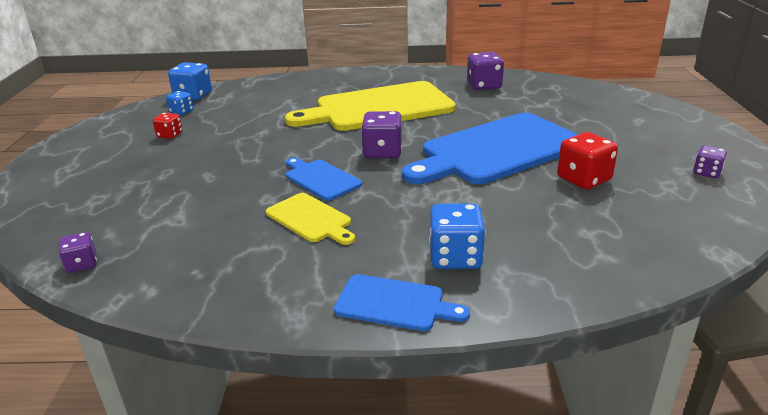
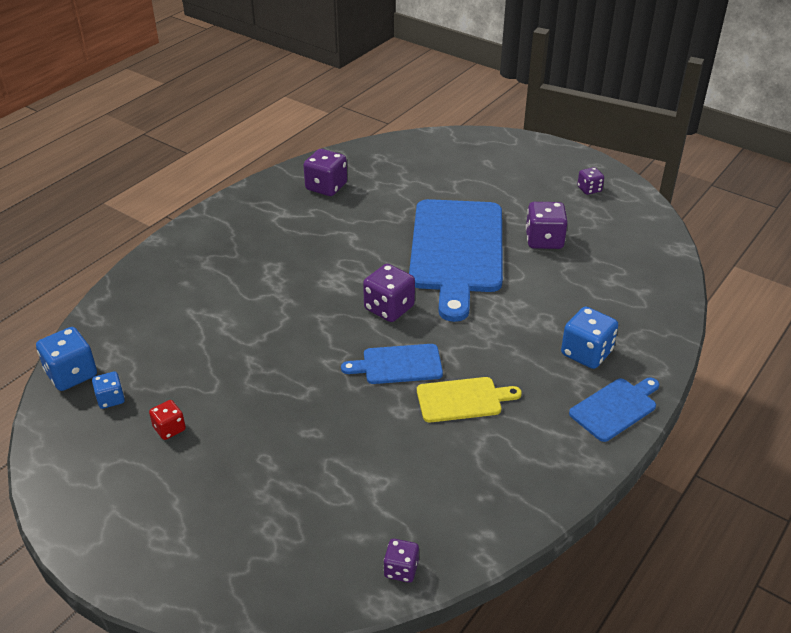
camera: 55 degrees left, 10 degrees up
yellow cutting board [285,81,456,131] -> none
red dice [557,132,618,189] -> purple dice [526,202,568,249]

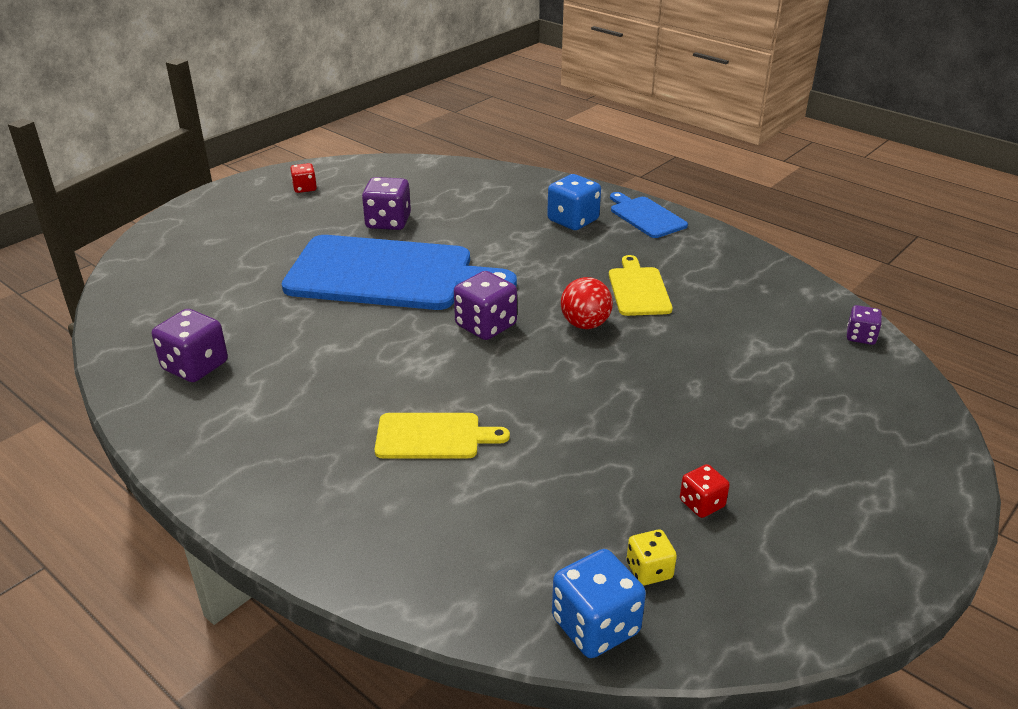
camera: 85 degrees left, 5 degrees down
blue dice [92,372,125,409] -> yellow dice [627,529,677,586]
blue cutting board [341,344,443,384] -> red ball [561,277,613,329]
purple dice [577,167,604,195] -> red dice [290,163,317,193]
none -> yellow cutting board [375,413,510,458]

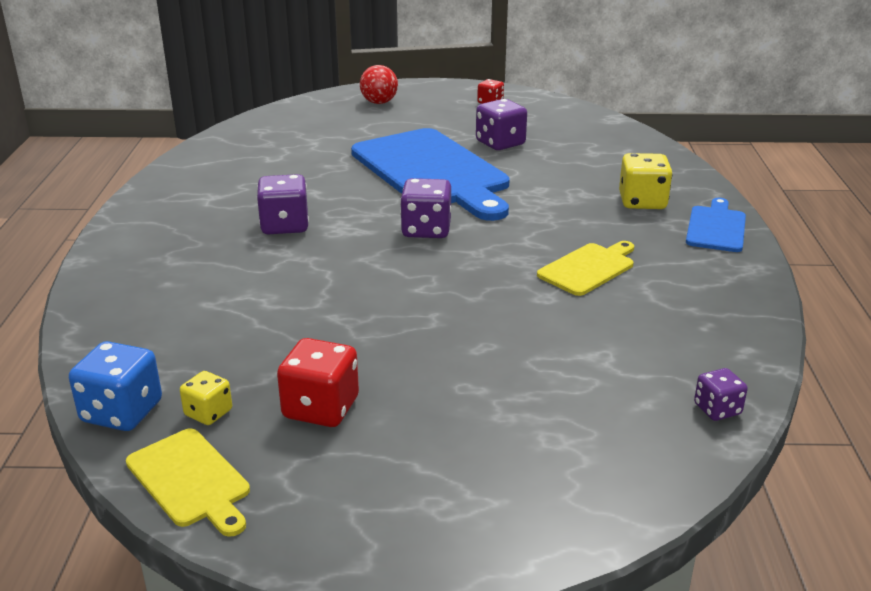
camera: 50 degrees right, 5 degrees down
purple dice [152,309,228,382] -> purple dice moved to [257,174,309,234]
yellow cutting board [375,413,510,458] -> yellow cutting board moved to [126,428,250,537]
blue dice [547,174,601,230] -> yellow dice [619,153,672,209]
red ball [561,277,613,329] -> red ball moved to [360,65,398,104]
red dice [680,464,730,518] -> red dice [277,338,359,427], size x1.71

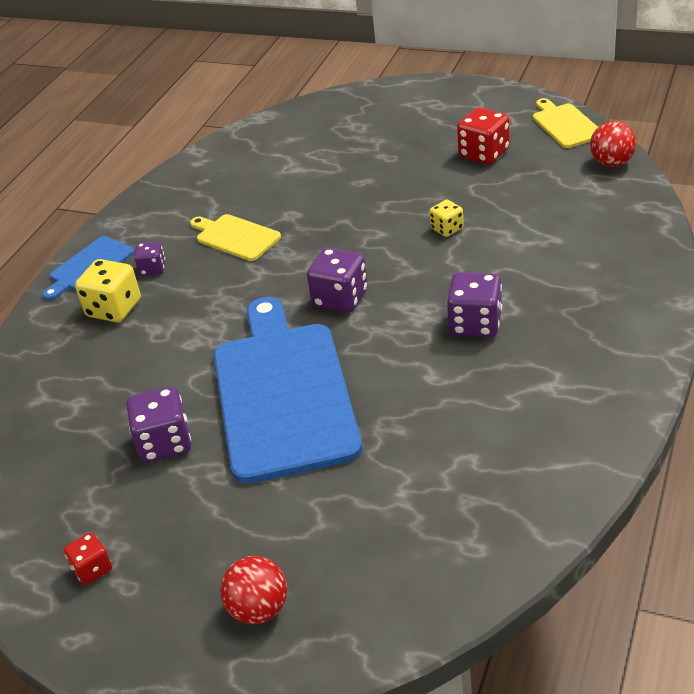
camera: 155 degrees left, 10 degrees up
blue dice [69,341,162,431] -> red ball [590,121,636,167]
yellow dice [180,371,232,425] -> yellow dice moved to [429,200,464,237]
yellow cutting board [537,241,634,296] -> yellow cutting board turned 60 degrees clockwise [190,214,281,261]
purple dice [694,368,748,421] -> purple dice moved to [134,241,165,276]

